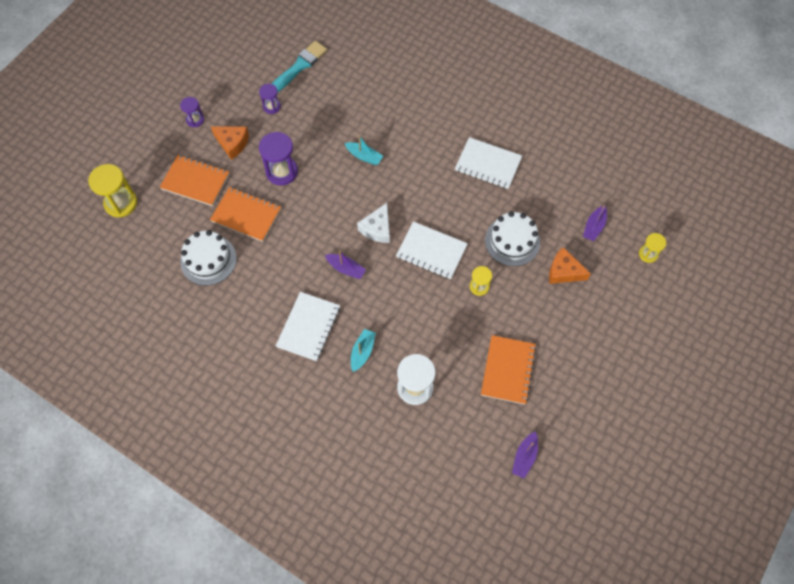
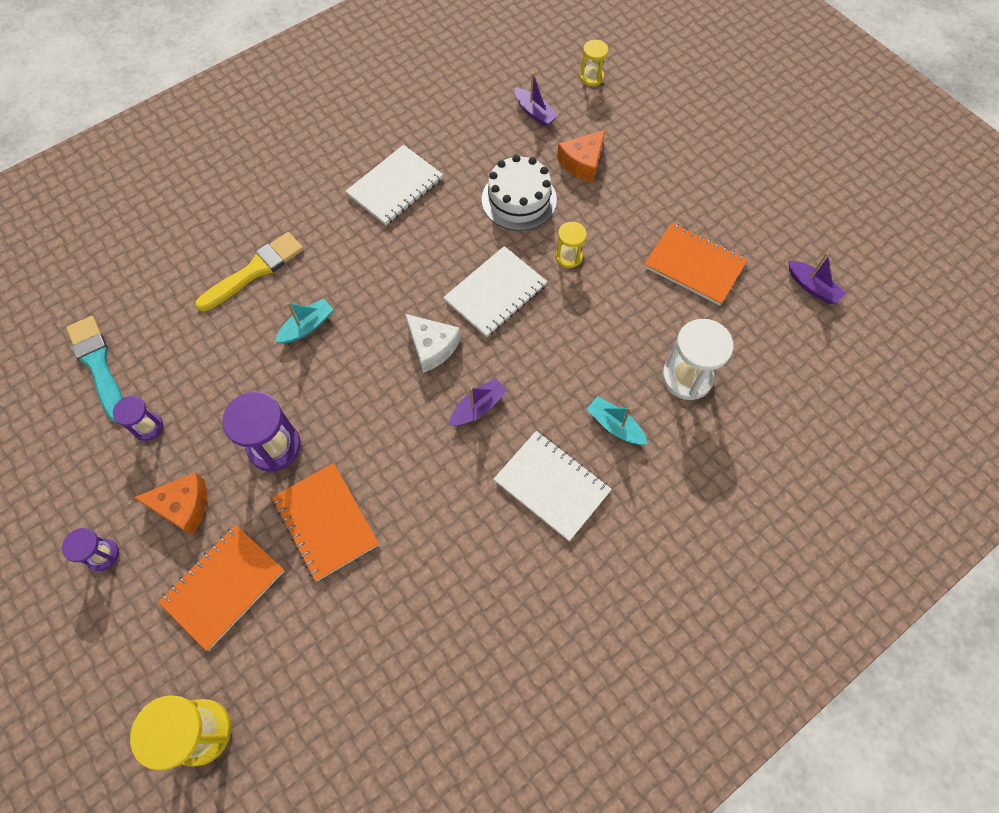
camera: 70 degrees left, 0 degrees up
white cake [180,230,237,286] -> none
orange notebook [210,187,281,242] -> orange notebook turned 75 degrees counterclockwise [272,463,379,581]
orange cheese [211,126,249,160] -> orange cheese turned 45 degrees clockwise [133,472,207,536]
none -> yellow brush [195,232,304,312]

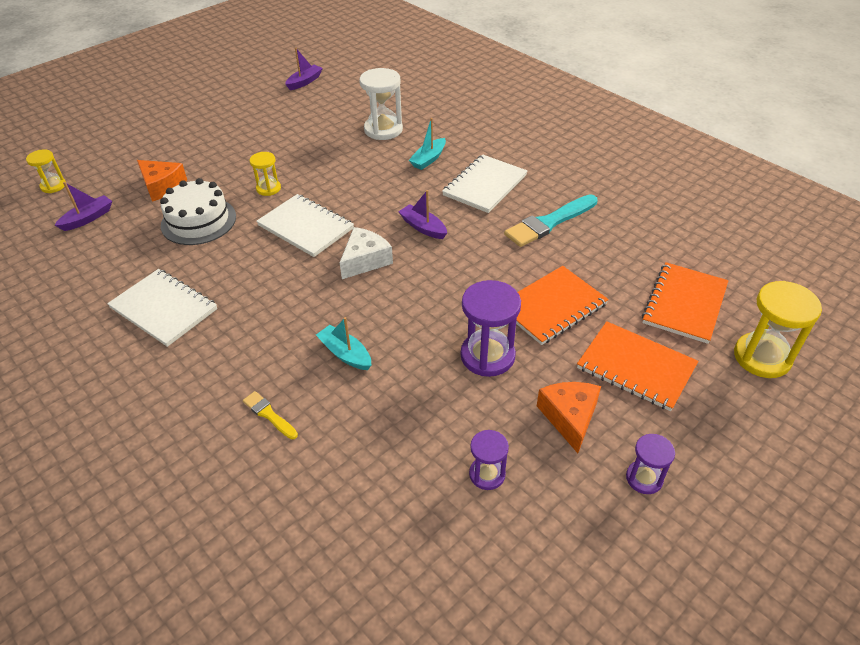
camera: 95 degrees left, 20 degrees down
turquoise brush [66,316,123,423] -> turquoise brush moved to [504,194,598,247]
yellow brush [195,232,304,312] -> yellow brush [243,391,298,439], size x0.51
orange notebook [644,223,747,305] -> orange notebook moved to [642,262,729,344]

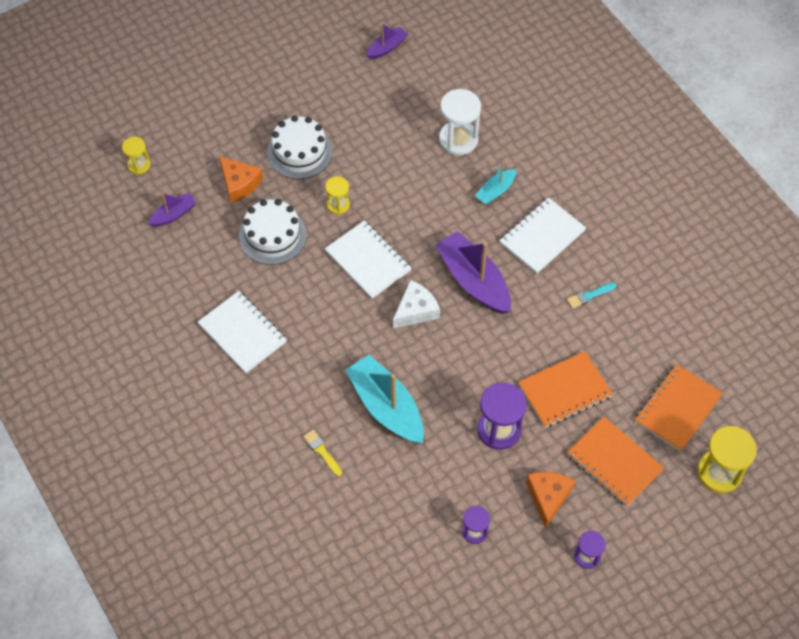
camera: 10 degrees right, 15 degrees up
turquoise boat [316,317,372,370] -> turquoise boat [345,355,424,443], size x1.92
purple boat [398,190,447,239] -> purple boat [435,231,511,314], size x1.92
turquoise brush [504,194,598,247] -> turquoise brush [567,282,617,308], size x0.51
none -> white cake [267,115,332,179]

